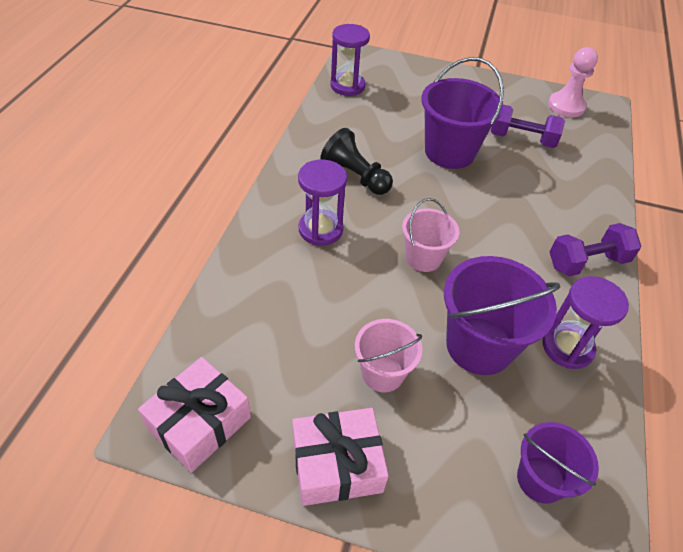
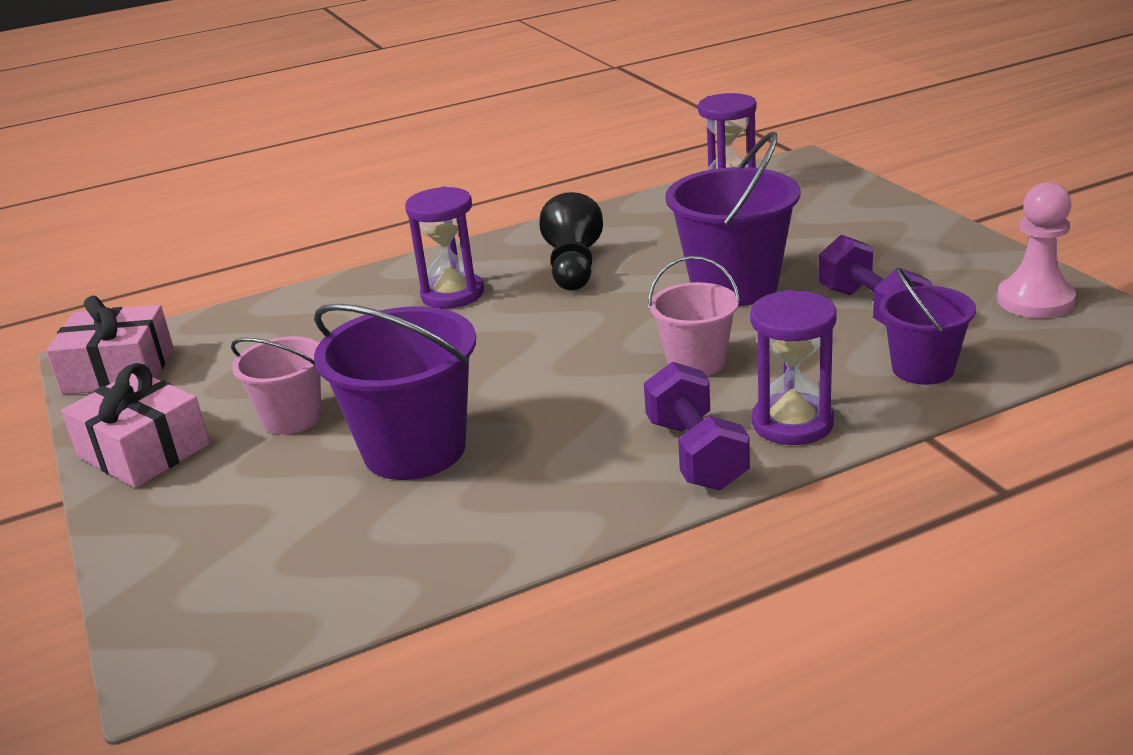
camera: 55 degrees right, 20 degrees down
pink bucket [402,198,459,272] -> pink bucket moved to [648,256,740,376]
purple bucket [517,422,599,504] -> purple bucket moved to [880,268,976,385]
purple hourglass [542,276,629,369] -> purple hourglass moved to [750,290,837,445]
purple dumbbell [550,223,641,276] -> purple dumbbell turned 45 degrees clockwise [644,362,750,490]

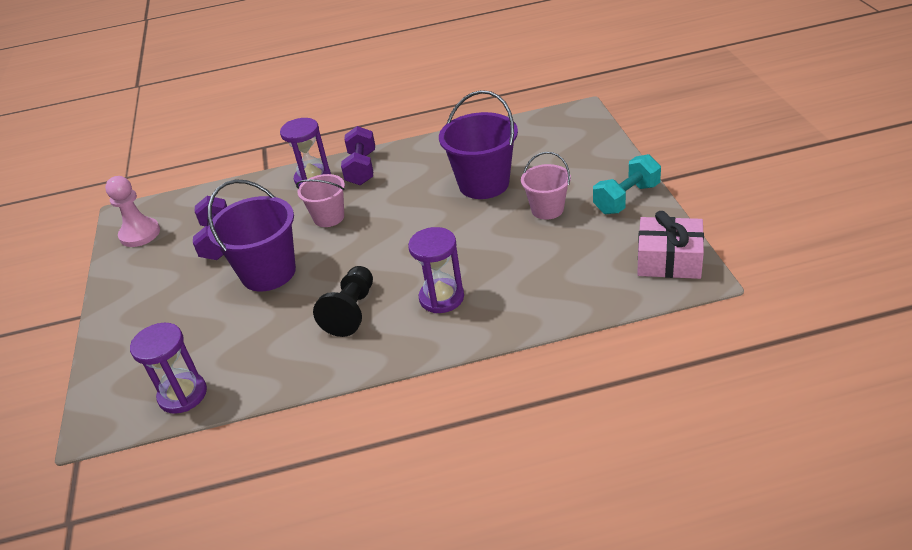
camera: 165 degrees left, 10 degrees up
pink gift [61,363,210,488] -> turquoise dumbbell [593,154,661,214]
purple bucket [880,268,976,385] -> none

